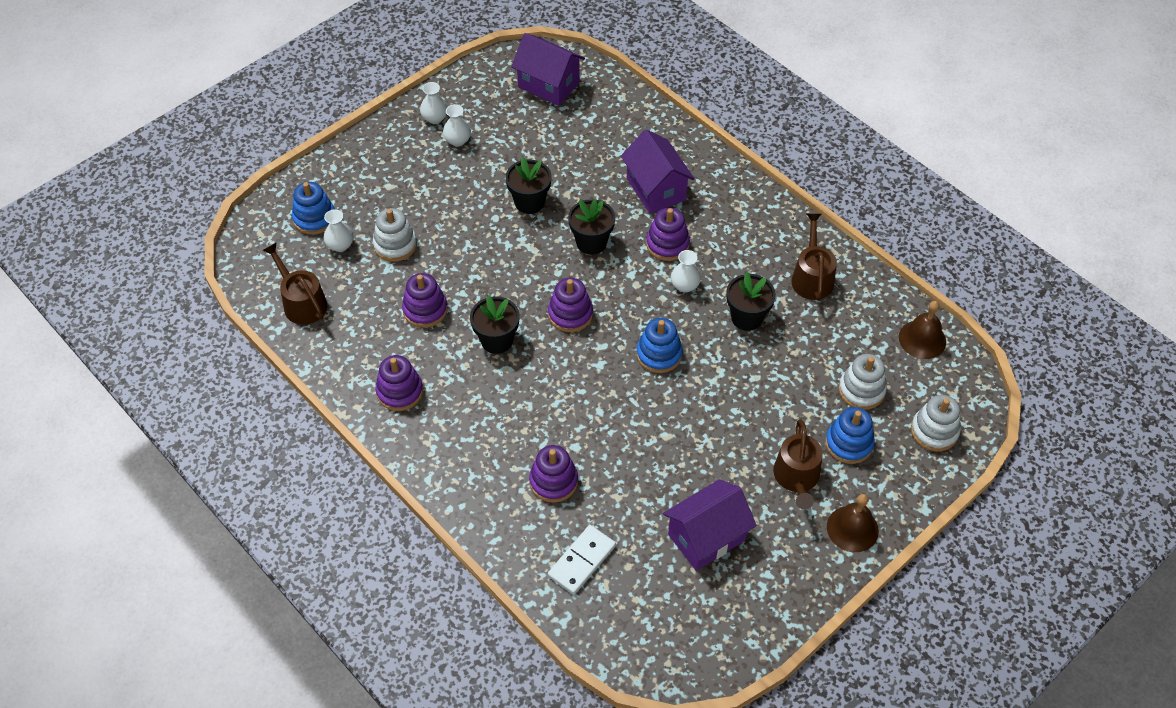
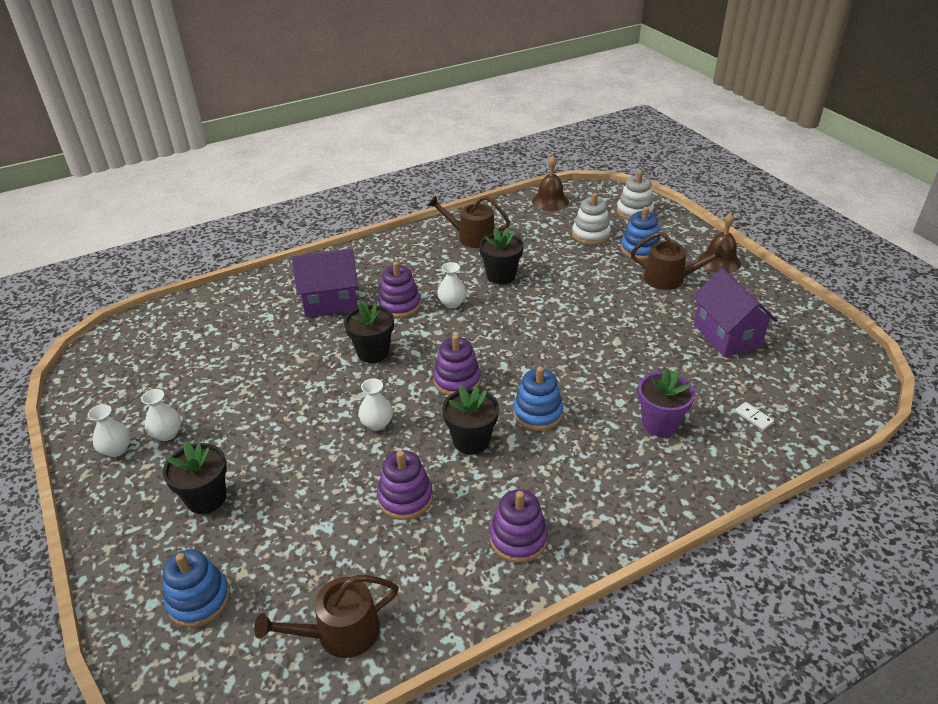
camera: 75 degrees left, 15 degrees down
white vase [323,209,353,252] -> white vase moved to [358,379,393,431]
white stacking toy [373,208,417,262] -> none
black flower pot [505,157,552,214] -> black flower pot moved to [163,441,227,514]
purple house [511,33,585,106] -> none
purple stacking toy [529,445,578,503] -> purple flower pot [638,368,695,437]
white domino [548,525,616,595] -> white domino [735,402,774,430], size x0.50
blue stacking toy [636,318,683,373] -> blue stacking toy moved to [513,367,563,431]

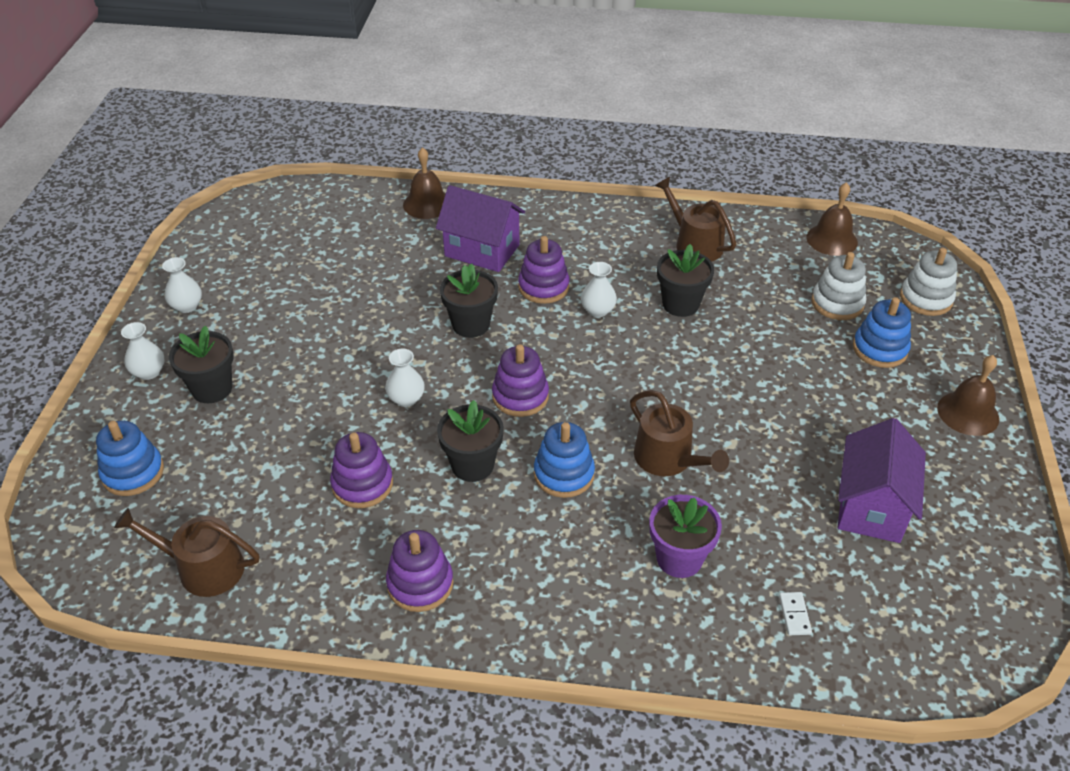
camera: 35 degrees right, 5 degrees up
white vase [141,389,181,441] -> white vase moved to [121,322,165,380]
brown watering can [631,232,726,290] -> brown watering can moved to [630,390,729,476]
none -> brown bell [403,147,445,219]

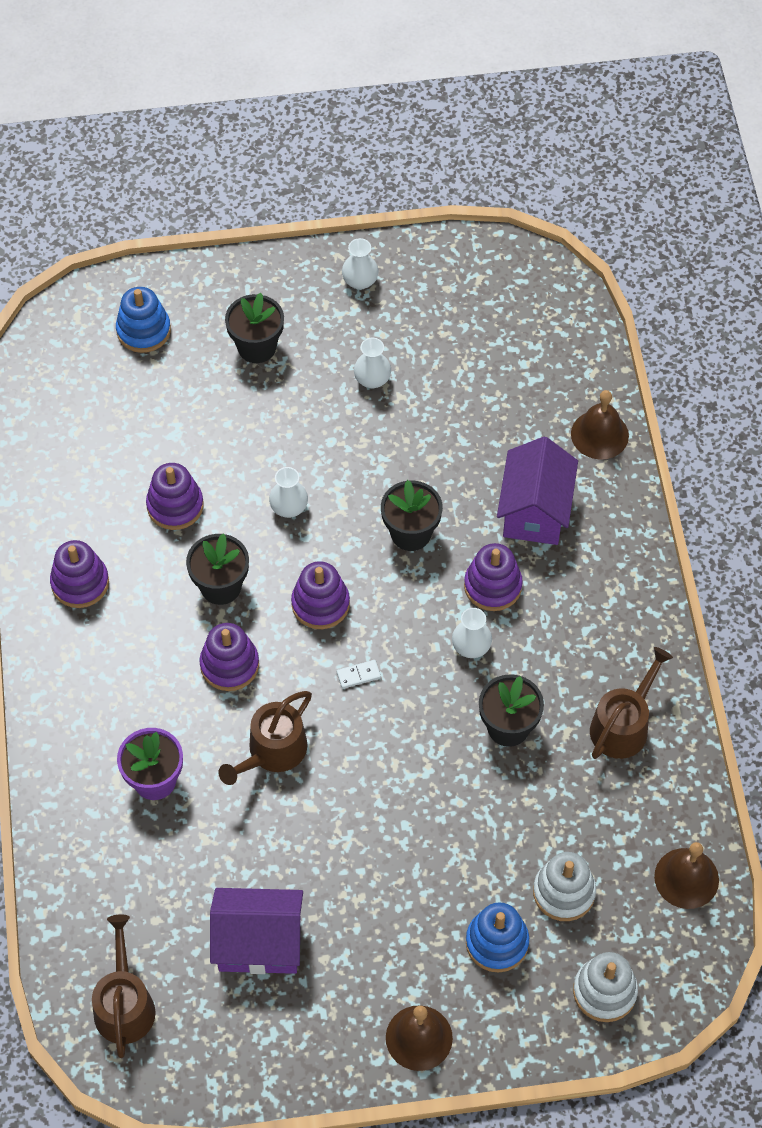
camera: 75 degrees right, 15 degrees up
brown watering can [114,508,259,597] -> brown watering can moved to [92,914,156,1058]
white vase [121,322,165,380] -> white vase moved to [354,338,391,388]
blue stacking toy [534,422,595,498] -> purple stacking toy [199,623,259,691]
white domino [779,592,812,635] -> white domino moved to [337,660,381,689]

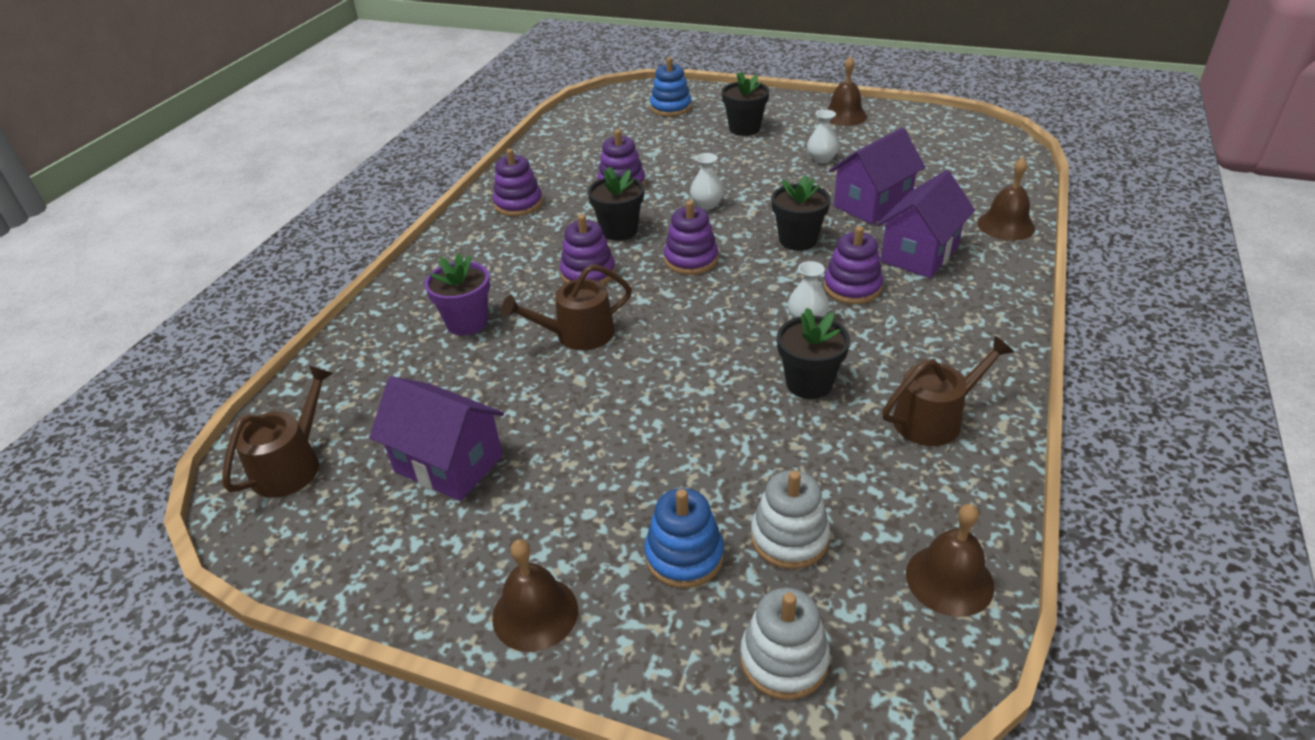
camera: 30 degrees right, 20 degrees down
white domino [337,660,381,689] -> none
white vase [342,238,378,290] -> brown bell [826,56,867,126]
none -> purple house [829,128,925,224]

